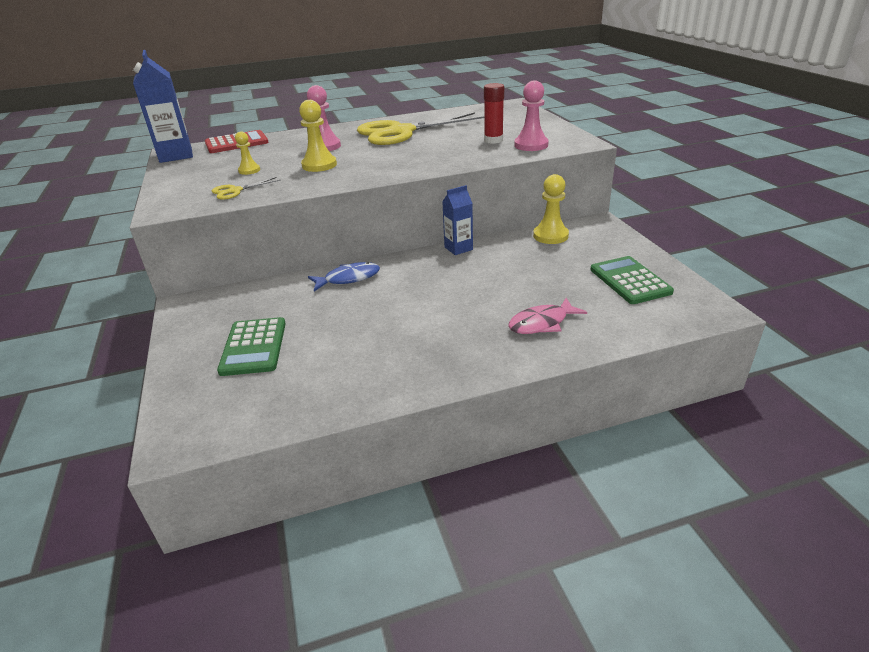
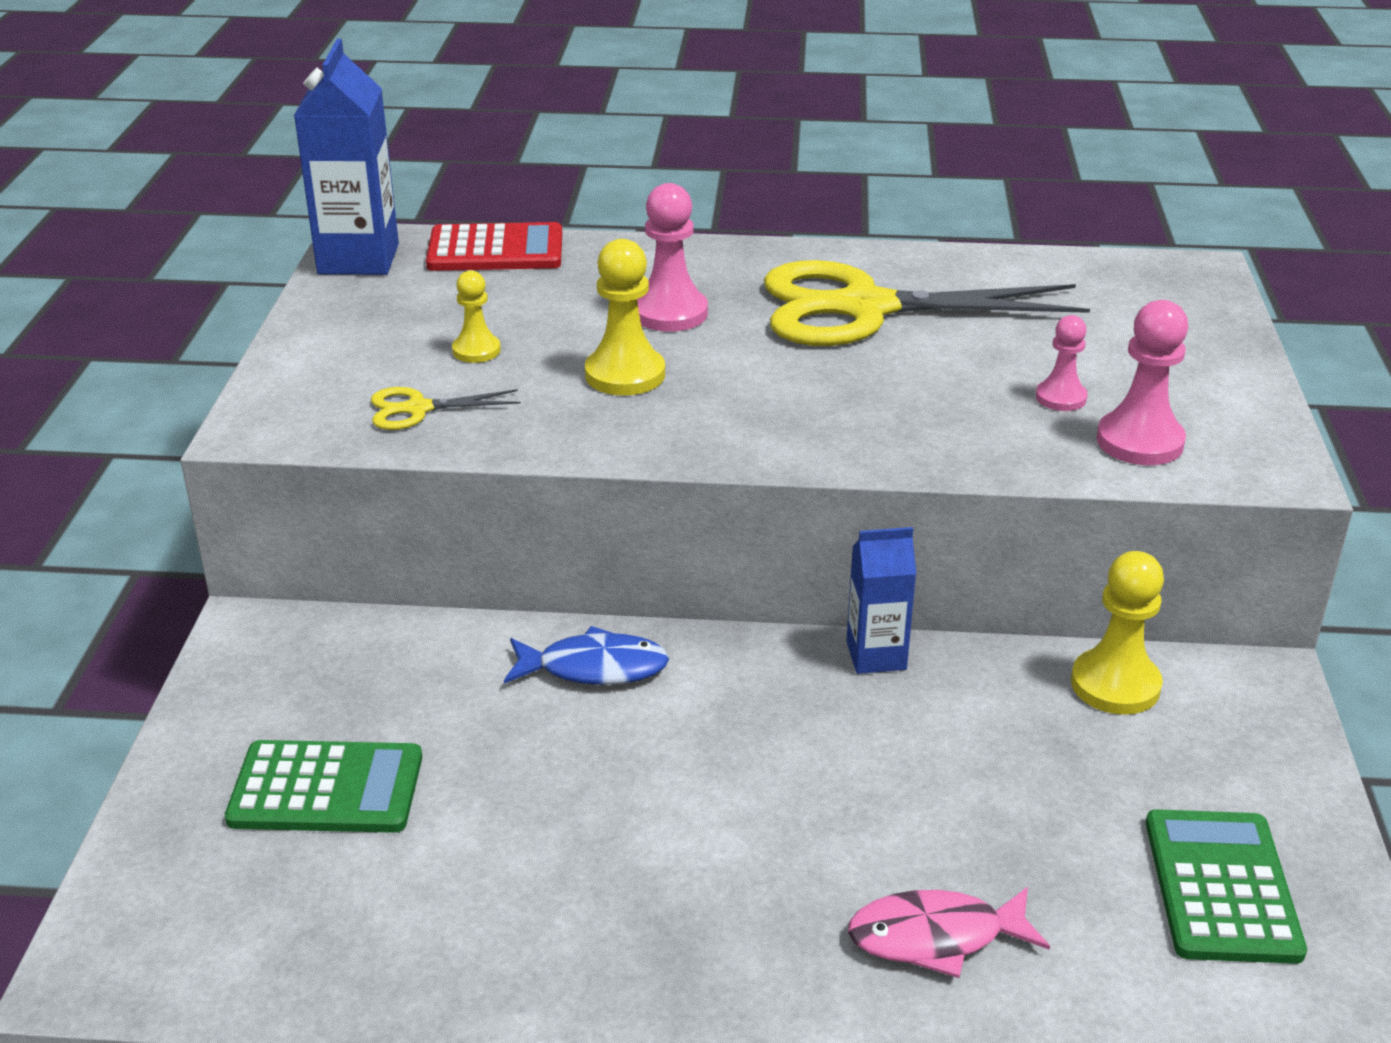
camera: 20 degrees right, 0 degrees up
green calculator [217,317,286,376] -> green calculator turned 105 degrees counterclockwise [225,740,422,833]
red glue stick [484,83,504,144] -> pink pawn [1036,315,1087,411]

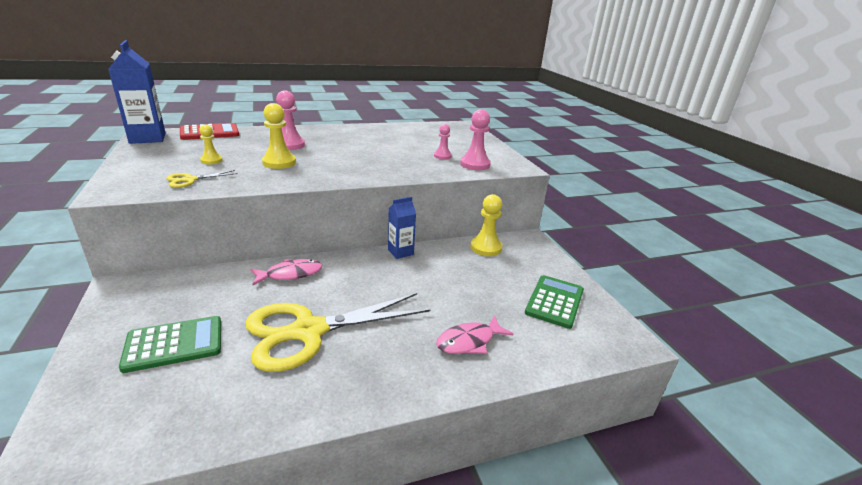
camera: 25 degrees left, 5 degrees down
blue fish [504,626,669,685] -> pink fish [251,259,322,285]
yellow scissors [764,260,1090,346] -> yellow scissors moved to [245,293,430,372]
green calculator [1146,809,1307,964] -> green calculator turned 45 degrees clockwise [525,275,584,329]

